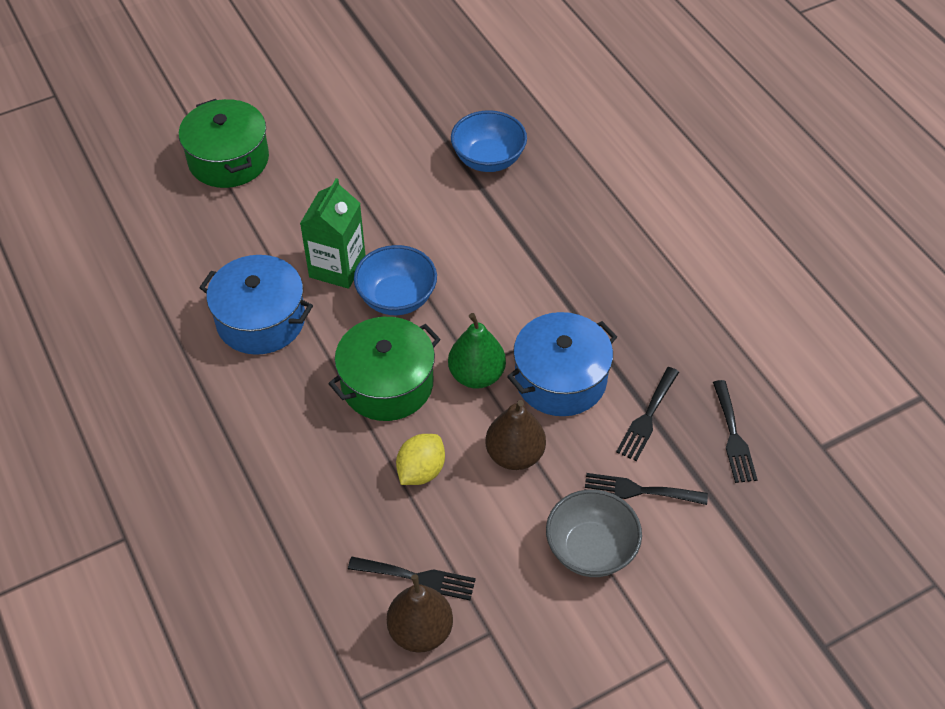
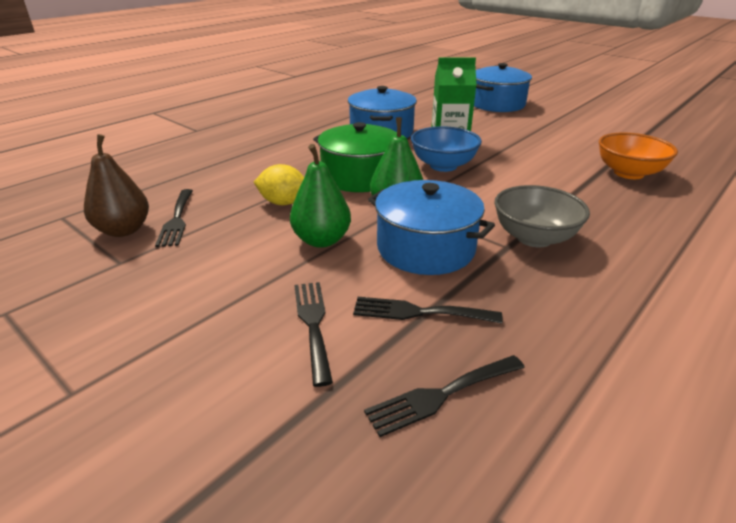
camera: 70 degrees right, 20 degrees down
green pot [179,99,269,188] -> blue pot [474,63,532,112]
blue bowl [451,110,527,172] -> orange bowl [599,133,678,179]
brown pear [485,400,546,470] -> green pear [290,144,351,248]
grey bowl [546,489,642,577] -> grey bowl moved to [495,185,590,247]

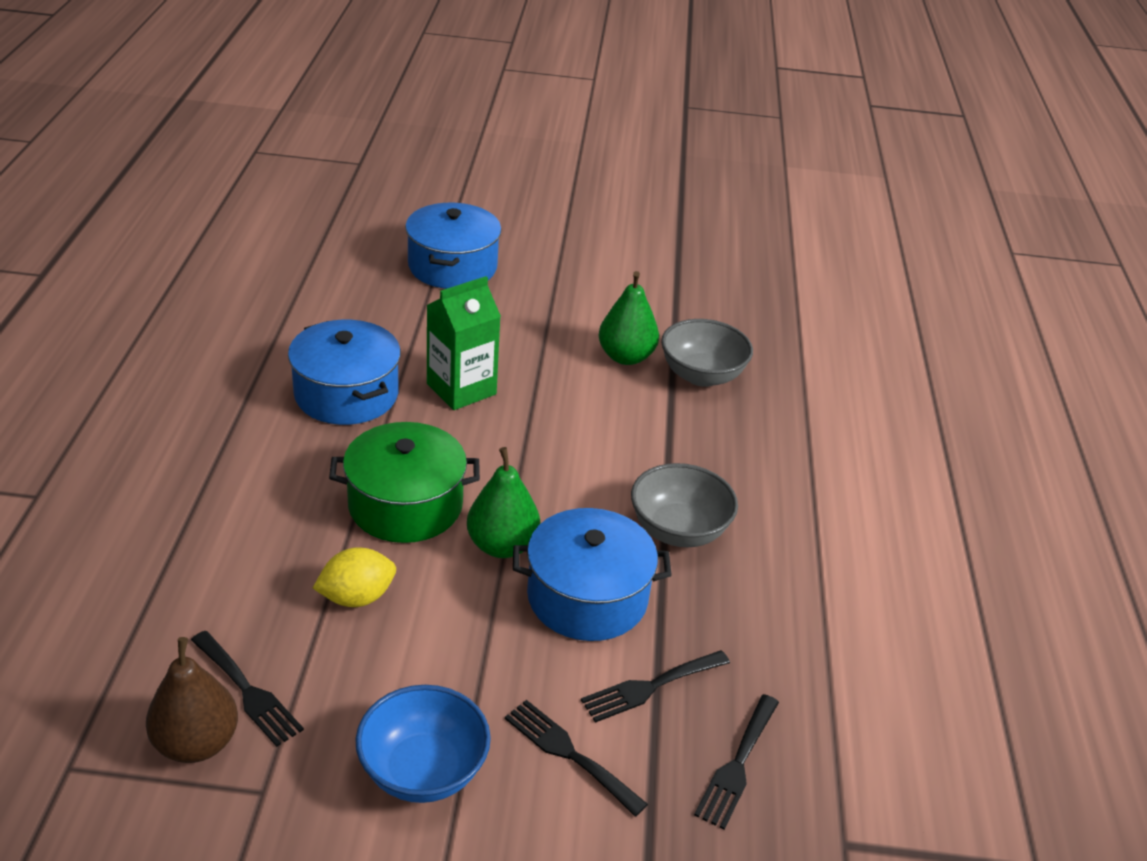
camera: 40 degrees left, 5 degrees up
green pear [290,144,351,248] -> green pear moved to [599,271,659,365]
blue bowl [411,126,482,172] -> blue bowl moved to [356,685,491,803]
orange bowl [599,133,678,179] -> grey bowl [661,319,753,387]

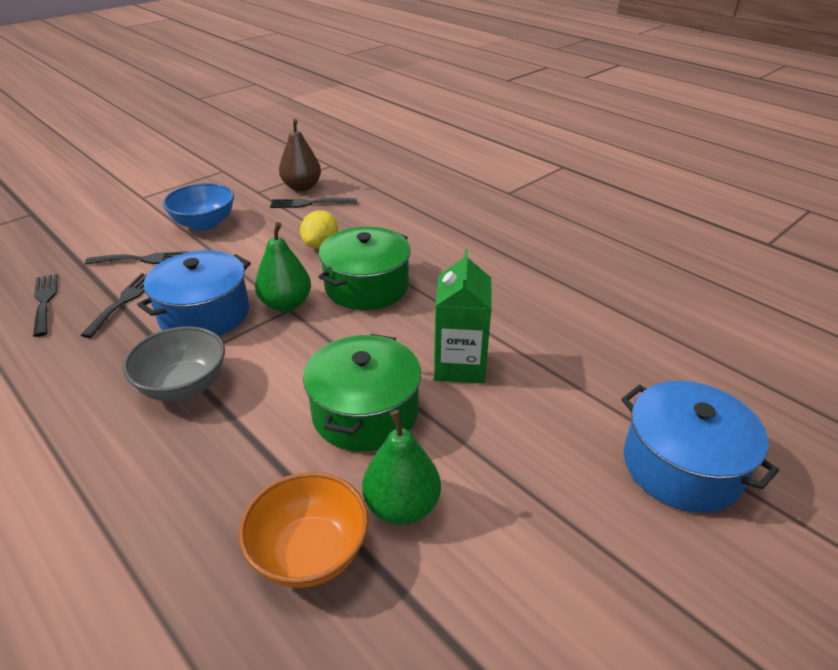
camera: 135 degrees right, 0 degrees up
blue pot [288,320,401,425] -> none
grey bowl [661,319,753,387] -> orange bowl [239,472,369,588]
none -> green pot [303,334,421,451]

